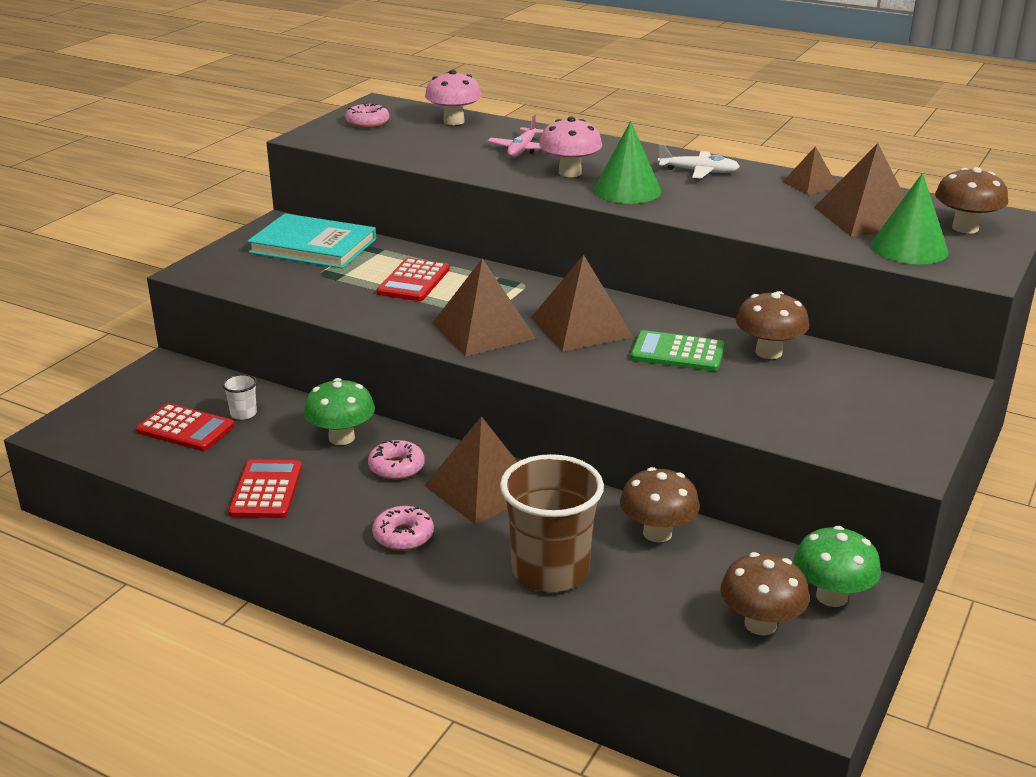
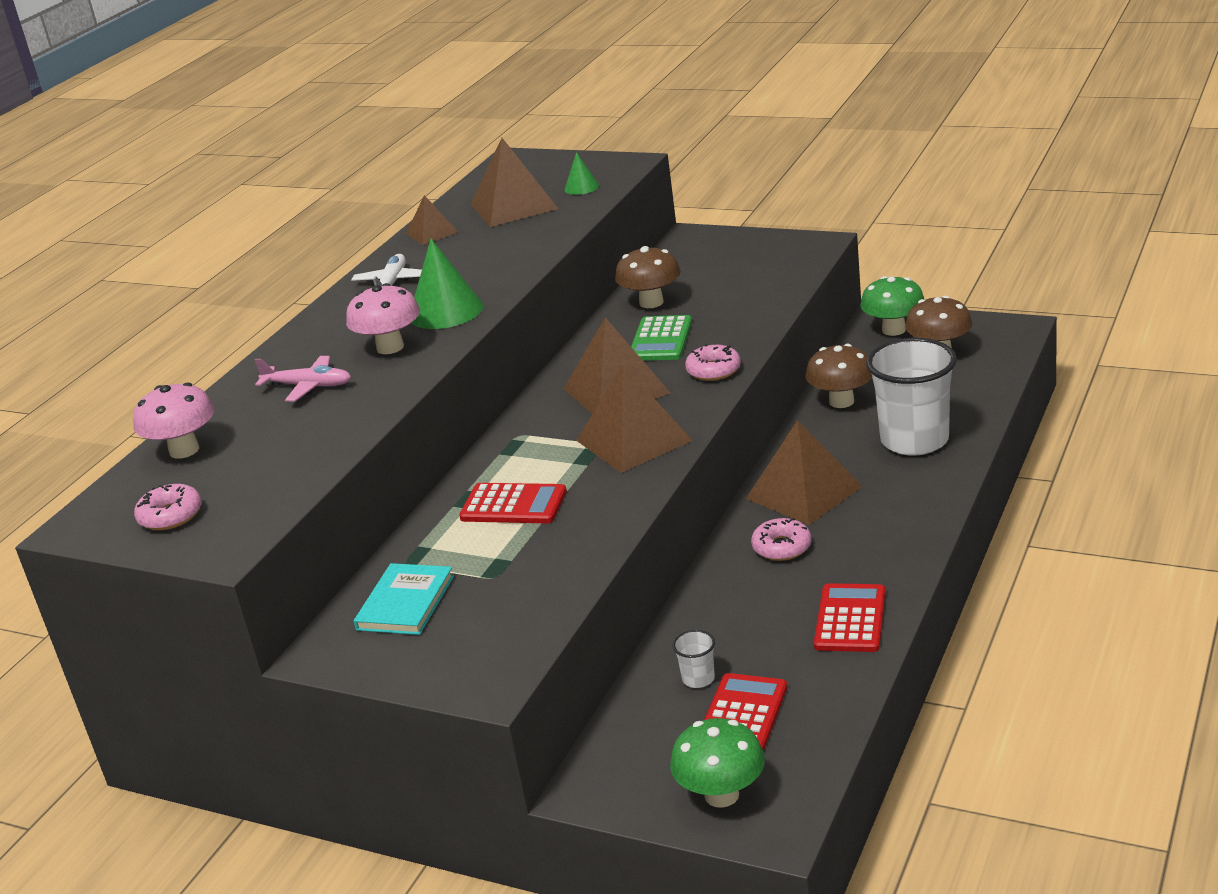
camera: 90 degrees left, 0 degrees up
red calculator [228,459,302,518] -> red calculator turned 105 degrees clockwise [814,583,886,652]
turquoise book [247,213,376,269] -> turquoise book [354,563,454,635], size x0.66
green mushroom [304,378,375,445] -> green mushroom moved to [670,718,765,808]
pink donut [372,506,434,551] -> pink donut moved to [685,344,741,381]
brown cup [500,454,604,592] -> white cup [866,338,957,456]
green cone [871,173,948,264] -> green cone [564,152,599,195], size x0.54
brown mushroom [935,167,1008,234] -> none

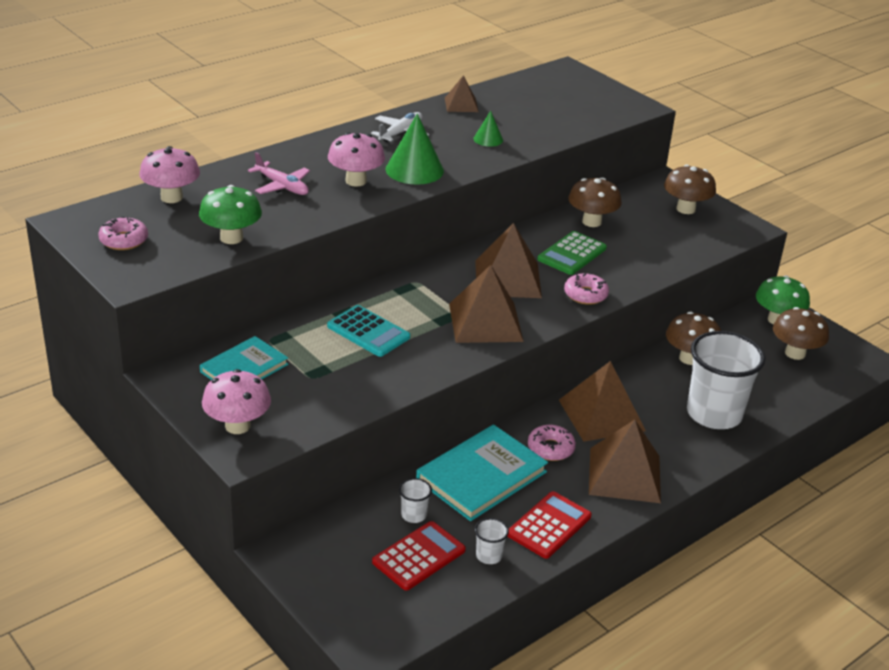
camera: 20 degrees right, 5 degrees up
red calculator [459,483,567,523] -> turquoise calculator [327,305,410,357]
brown pyramid [471,138,558,227] -> brown pyramid moved to [589,420,661,503]
green cone [564,152,599,195] -> green cone moved to [473,111,503,147]
green mushroom [670,718,765,808] -> green mushroom moved to [199,185,262,244]
none -> pink mushroom [202,369,271,434]
none -> turquoise book [416,424,548,521]
none -> white cup [475,518,509,564]
none -> brown mushroom [664,165,716,214]

